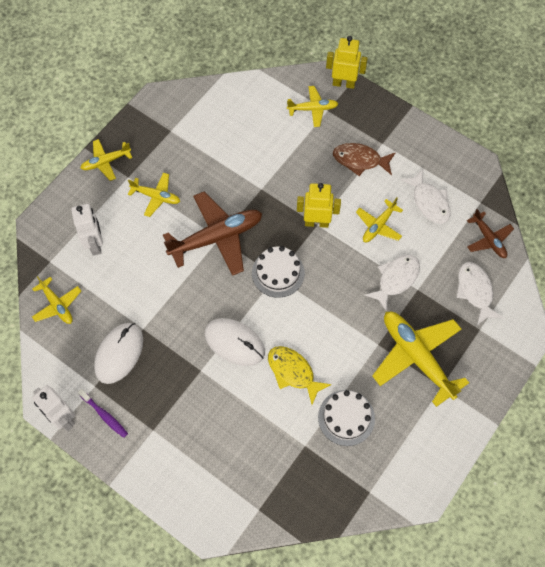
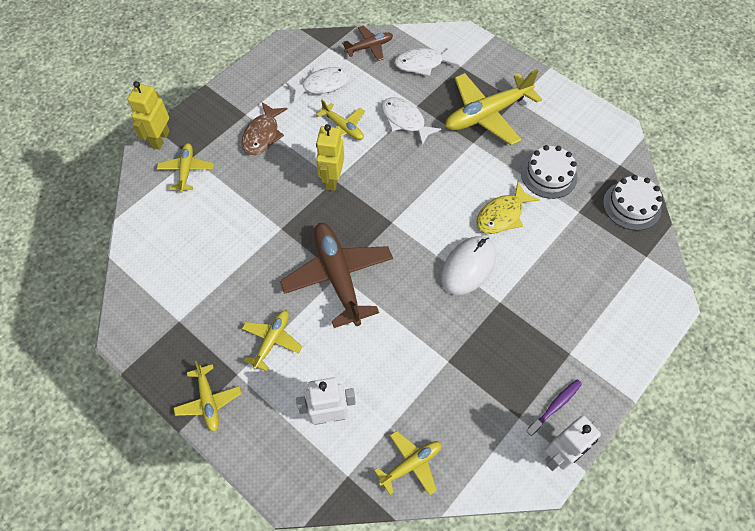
camera: 85 degrees left, 5 degrees down
white mouse [94,323,143,384] -> none
white cake [252,246,305,298] -> white cake moved to [603,175,663,231]

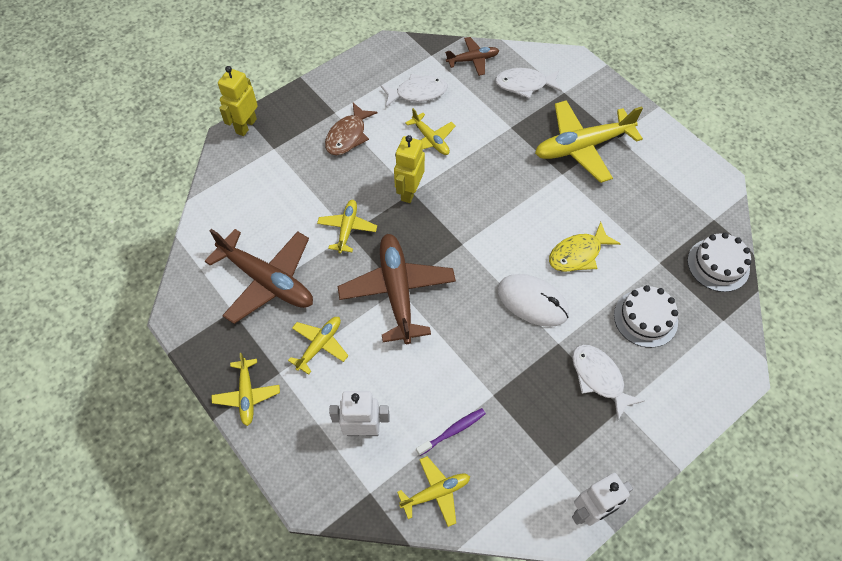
camera: 10 degrees right, 0 degrees up
yellow plane [157,143,214,193] -> yellow plane moved to [317,200,377,254]
white fish [381,97,442,145] -> white fish moved to [572,344,644,420]
white mouse [441,236,496,295] -> white mouse turned 75 degrees clockwise [498,274,569,327]
white cake [521,145,577,199] -> white cake moved to [614,285,678,348]
purple toothbrush [526,379,582,436] -> purple toothbrush moved to [416,408,486,456]
none -> brown plane [205,229,313,324]

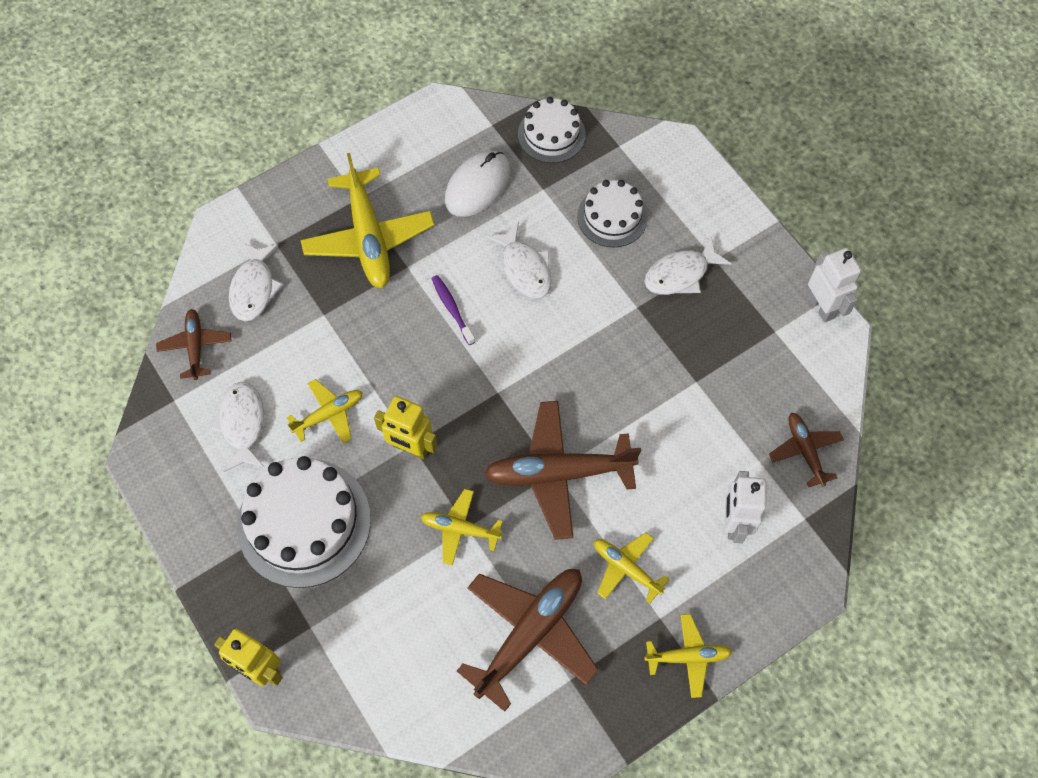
camera: 85 degrees left, 5 degrees up
brown fish [325,103,377,155] -> white cake [237,456,371,588]
yellow plane [397,456,470,527] -> brown plane [769,413,844,487]
purple toothbrush [416,408,486,456] -> purple toothbrush moved to [431,275,475,345]
white mouse [498,274,569,327] -> white mouse moved to [445,151,510,217]
yellow fish [549,222,621,272] -> white fish [486,222,552,299]

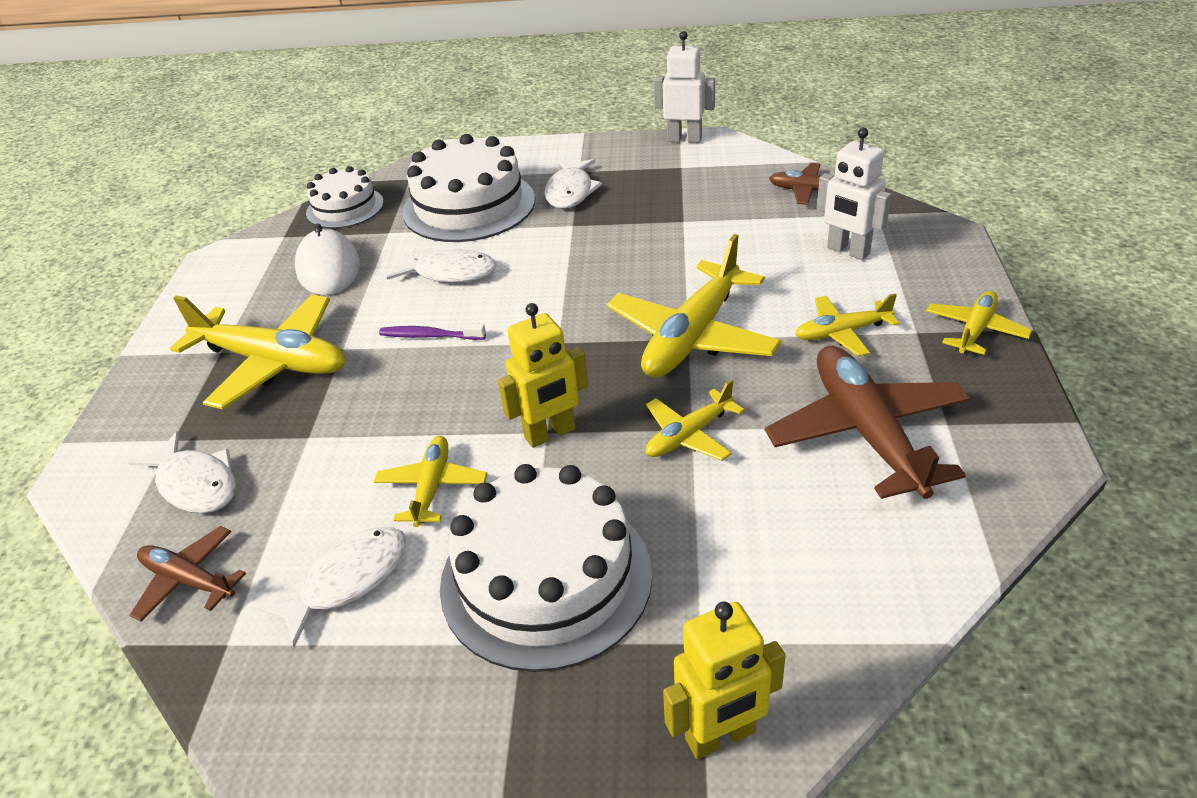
camera: 50 degrees left, 25 degrees down
white fish [210,382,264,472] -> white fish turned 105 degrees clockwise [257,527,407,647]
brown plane [484,401,641,540] -> yellow plane [607,234,782,378]
white cake [577,180,648,248] -> white cake [402,134,535,242], size x1.70

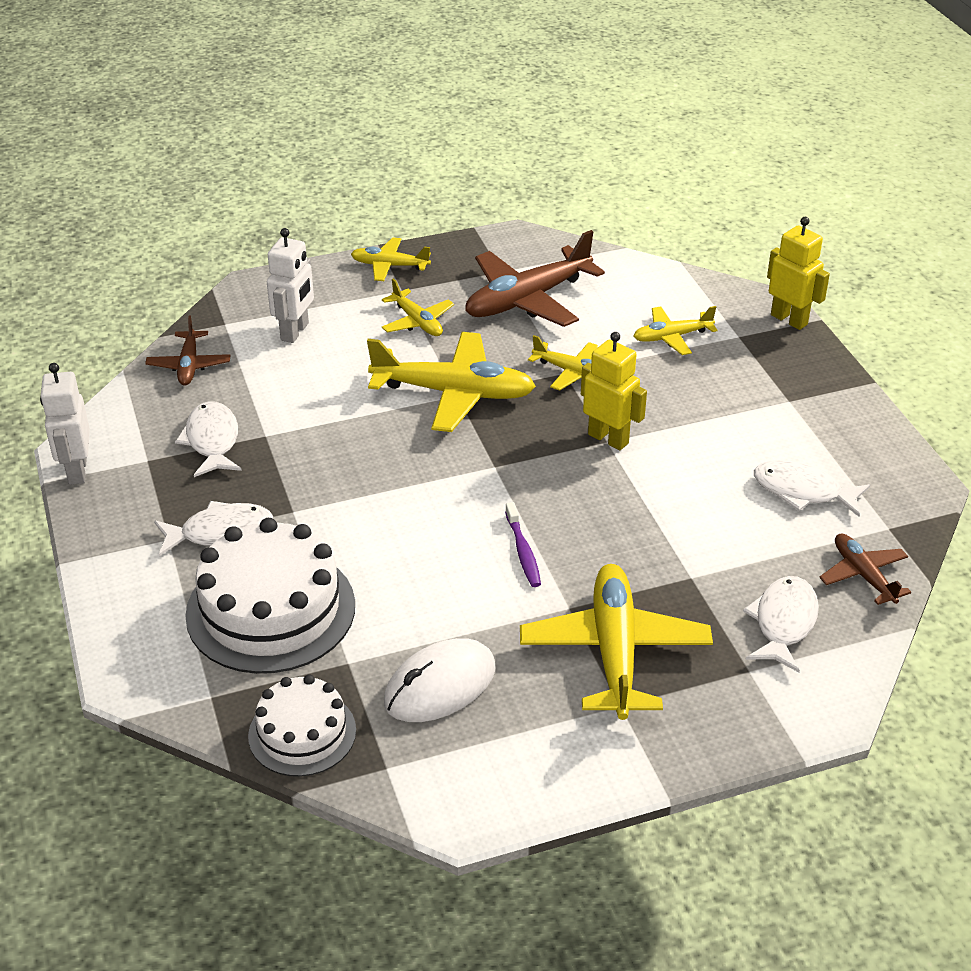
camera: 115 degrees left, 0 degrees up
brown plane [130,526,246,622] -> brown plane turned 150 degrees clockwise [819,534,911,605]
yellow plane [374,436,487,527] -> yellow plane moved to [633,306,718,355]
white fish [387,246,496,283] -> white fish moved to [175,401,242,477]
white cake [440,464,652,672] -> none

